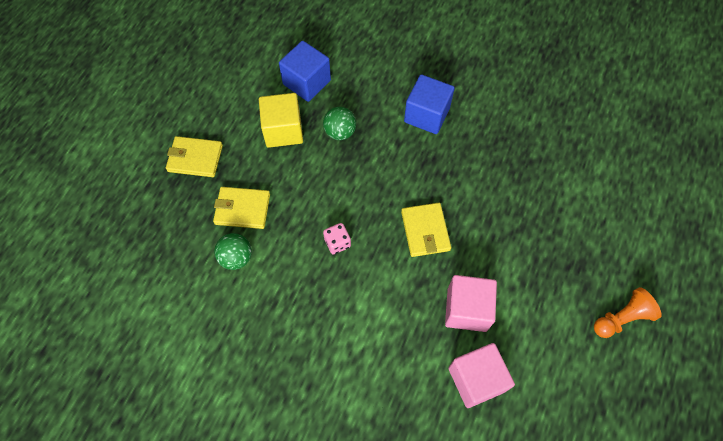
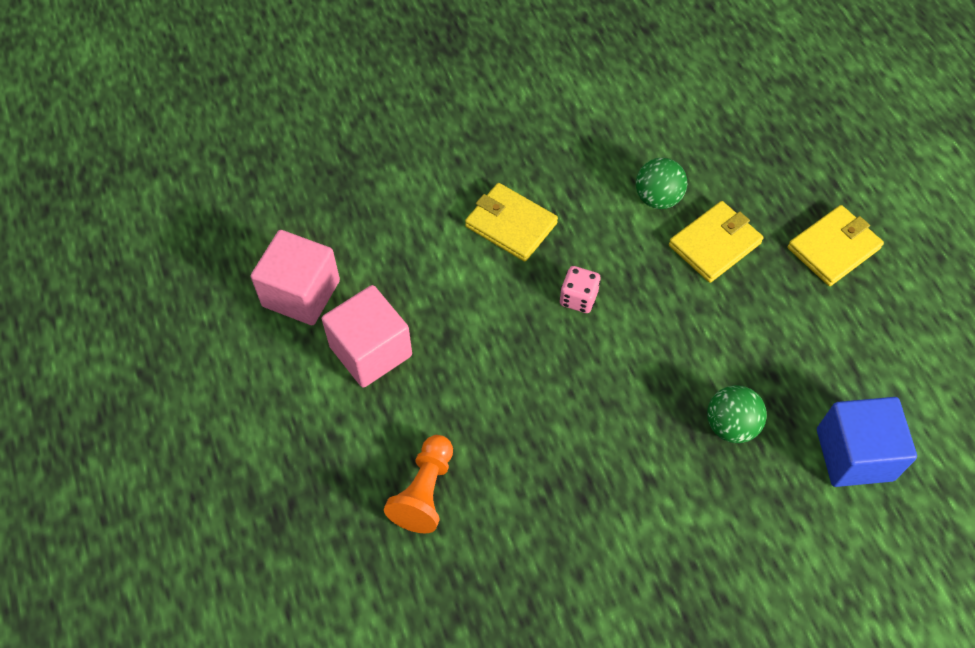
camera: 135 degrees right, 5 degrees down
yellow cube [259,93,303,148] -> none
yellow wallet [401,203,451,257] -> yellow wallet moved to [465,183,558,262]
blue cube [404,74,455,134] -> none
orange pawn [594,287,662,338] -> orange pawn moved to [384,435,453,533]

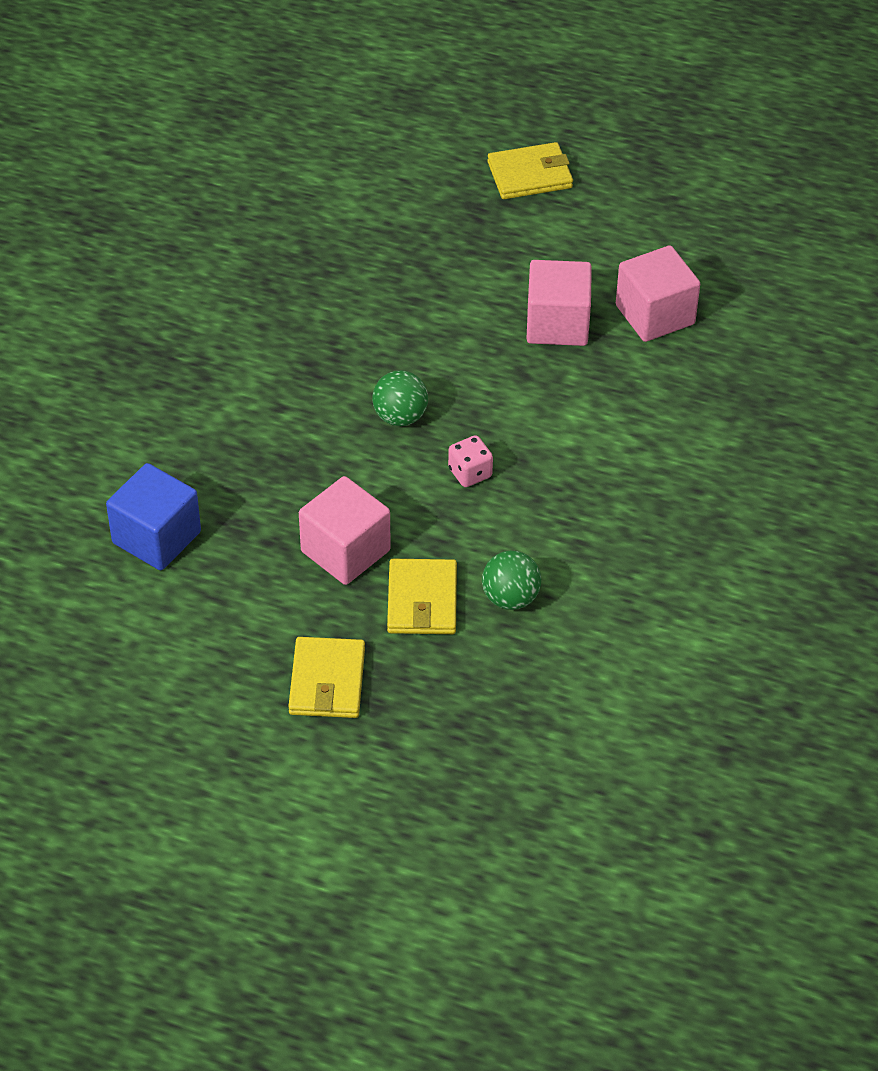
camera: 130 degrees right, 10 degrees down
orange pawn [384,435,453,533] -> none
yellow wallet [465,183,558,262] -> yellow wallet moved to [487,142,573,199]
green ball [707,385,767,443] -> green ball moved to [372,370,428,426]
none -> pink cube [299,476,391,585]

